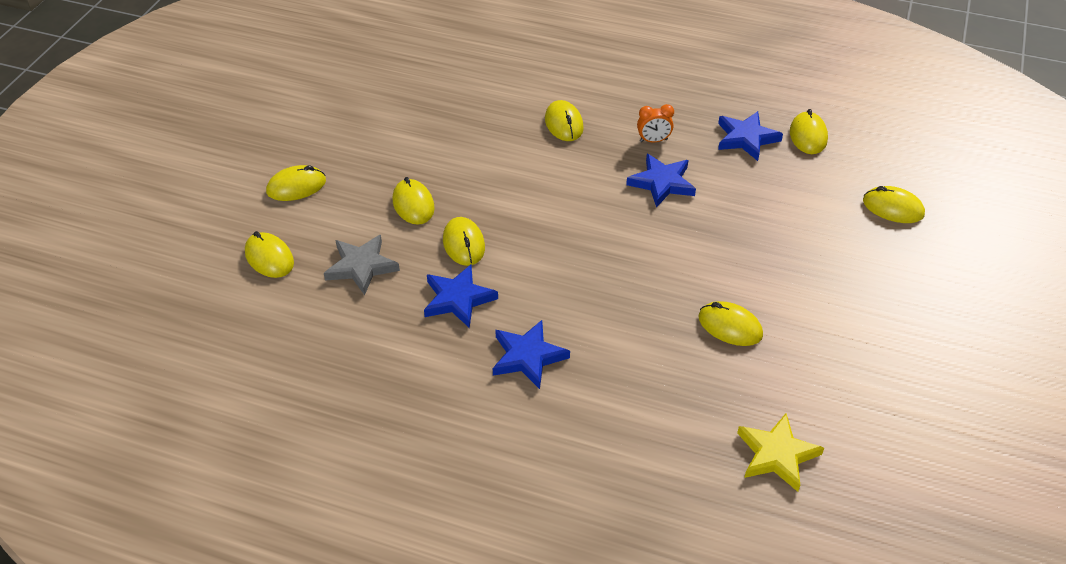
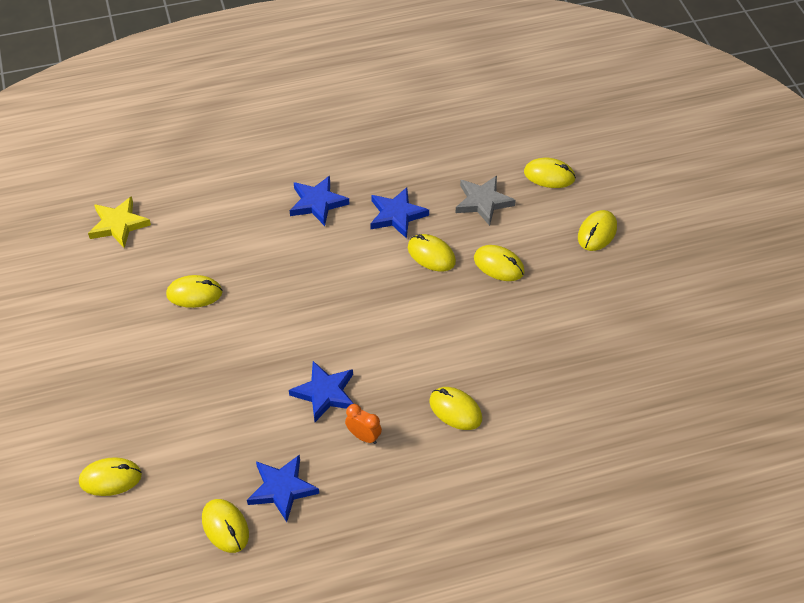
camera: 145 degrees right, 5 degrees up
orange clock [637,104,674,142] -> orange clock turned 75 degrees clockwise [345,404,382,444]

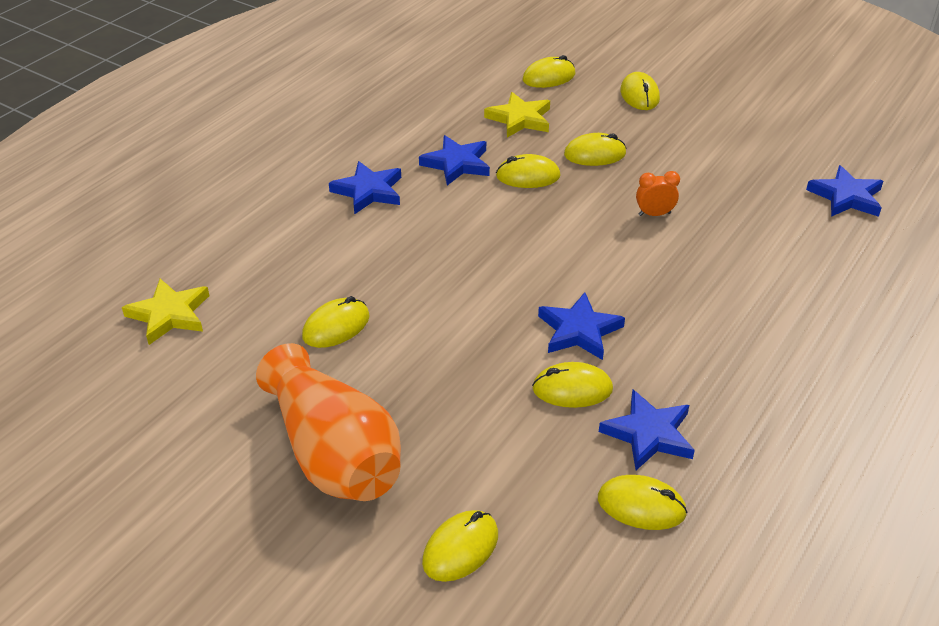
camera: 40 degrees left, 10 degrees down
orange clock [345,404,382,444] -> orange clock moved to [636,171,680,216]
yellow mouse [429,387,482,430] -> yellow mouse moved to [532,362,613,408]
grey star [456,176,516,226] -> yellow star [484,92,550,138]
none -> orange vase [256,343,401,501]
none -> blue star [806,165,883,217]

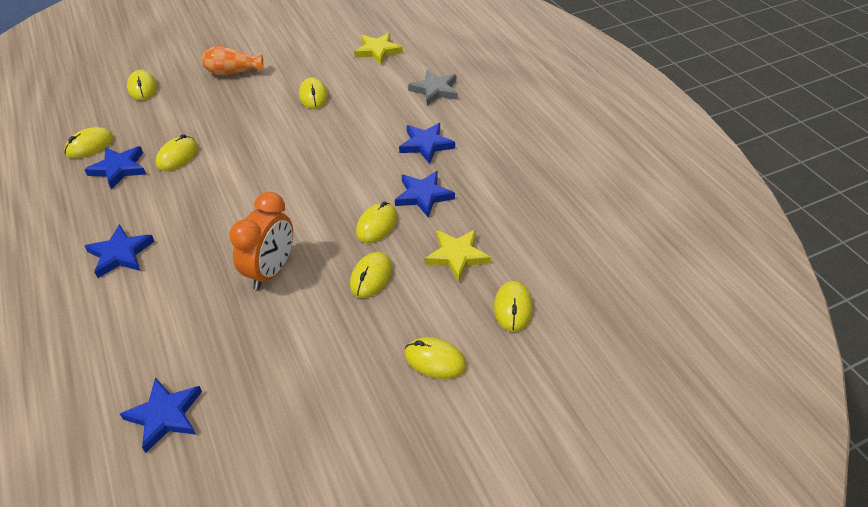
camera: 120 degrees right, 5 degrees up
orange vase [256,343,401,501] -> orange vase [202,46,263,75], size x0.56
blue star [538,292,625,360] -> blue star moved to [85,224,155,278]
orange clock [636,171,680,216] -> orange clock [229,192,293,290], size x1.98
none -> grey star [408,70,458,105]

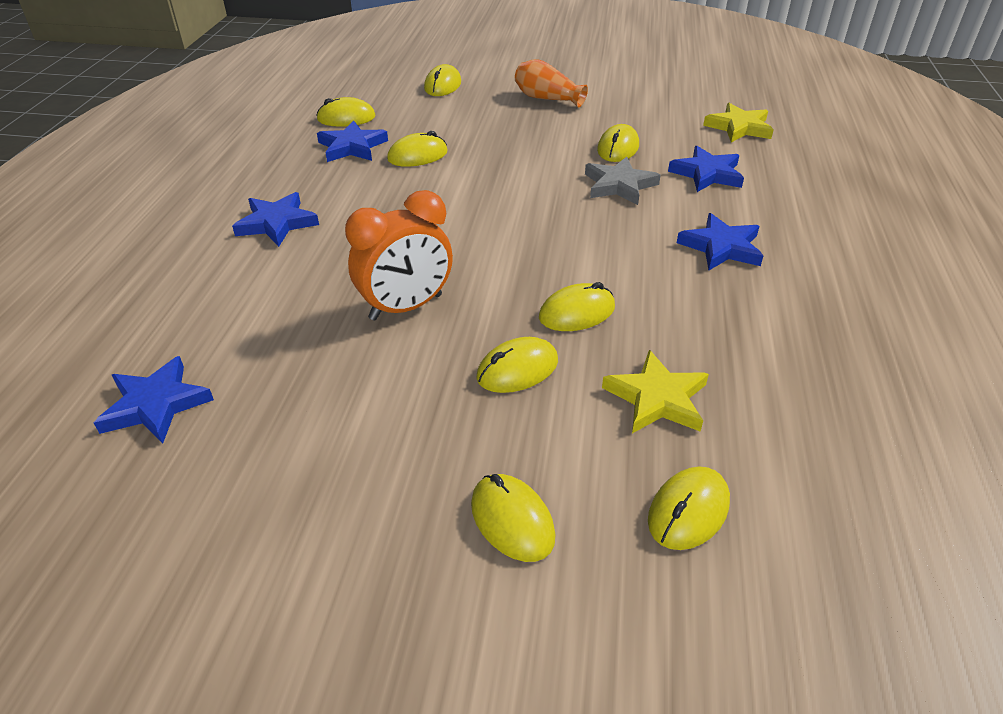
camera: 35 degrees right, 5 degrees down
blue star [395,171,455,218] -> blue star moved to [668,146,744,192]
grey star [408,70,458,105] -> grey star moved to [585,157,661,205]

